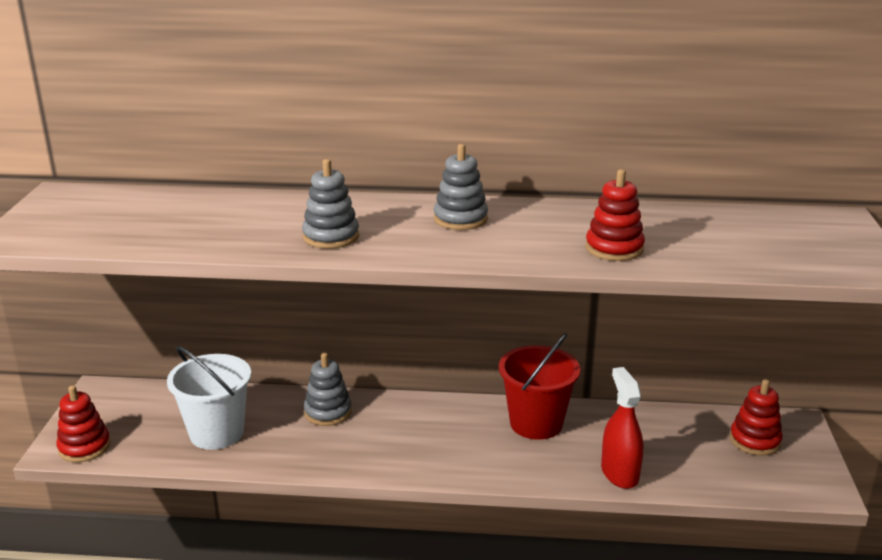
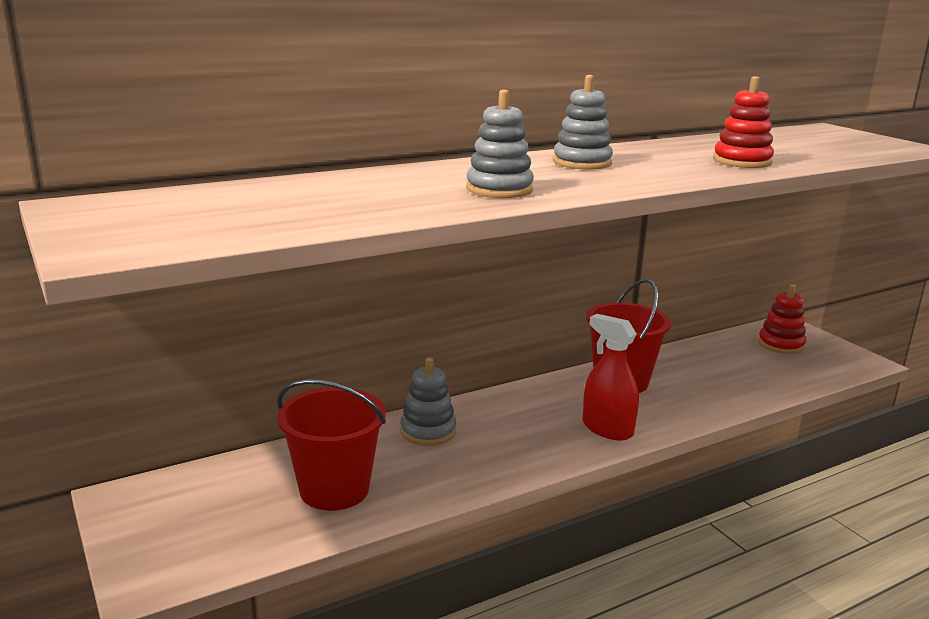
camera: 35 degrees left, 5 degrees down
red stacking toy [56,385,110,462] -> none
white bucket [167,346,251,450] -> red bucket [277,379,386,511]
red spray bottle [601,367,643,489] -> red spray bottle moved to [582,314,639,440]

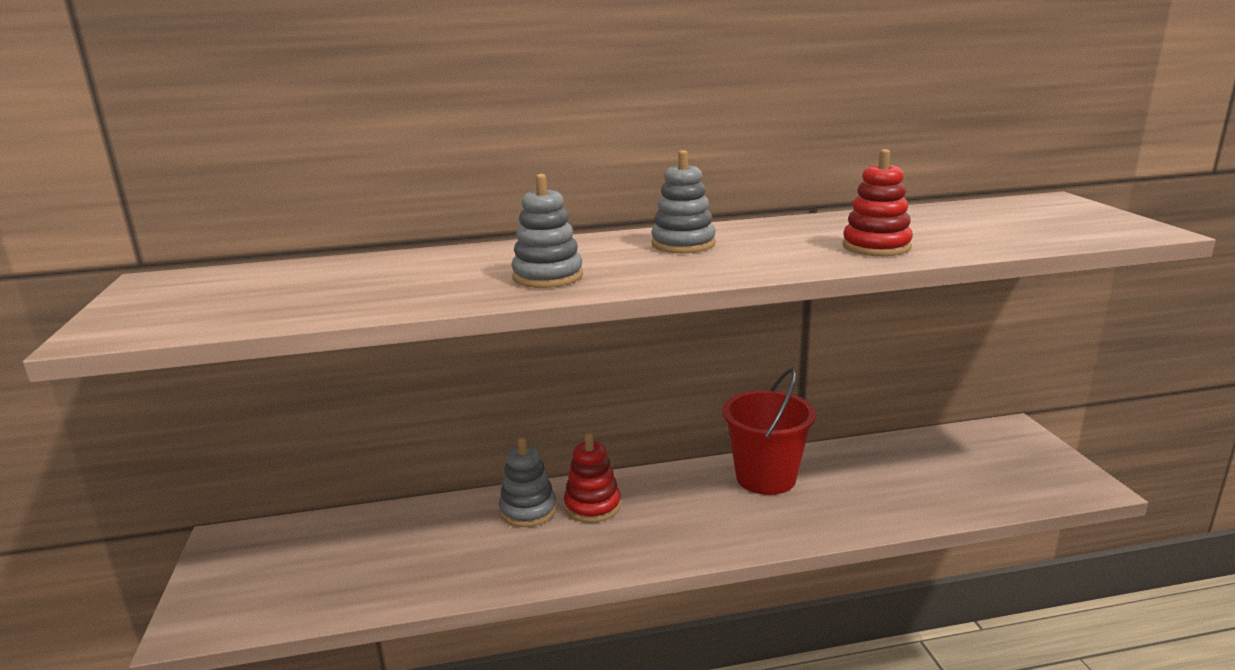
camera: 20 degrees right, 0 degrees up
red bucket [277,379,386,511] -> none
red spray bottle [582,314,639,440] -> none
red stacking toy [758,284,806,354] -> red stacking toy moved to [564,433,621,523]

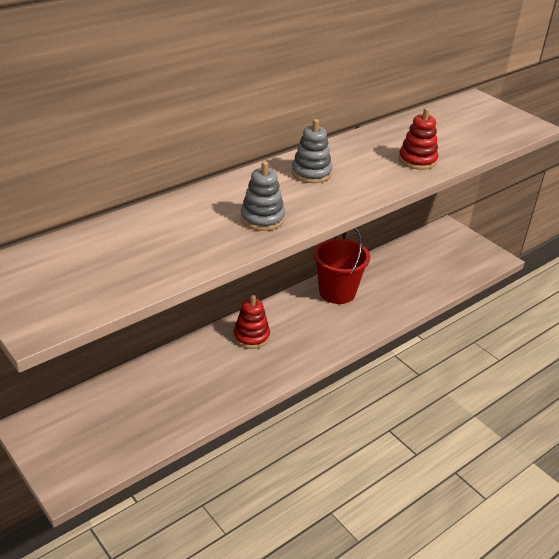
camera: 30 degrees left, 15 degrees up
grey stacking toy [499,437,557,527] -> none

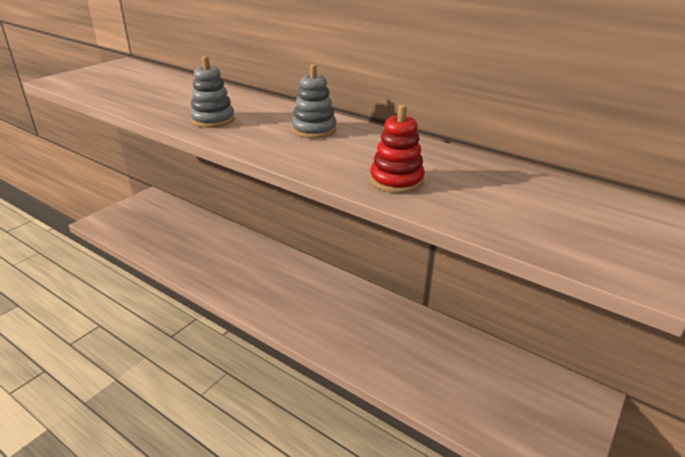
camera: 75 degrees right, 5 degrees down
red stacking toy [234,295,270,349] -> none
red bucket [314,228,370,304] -> none

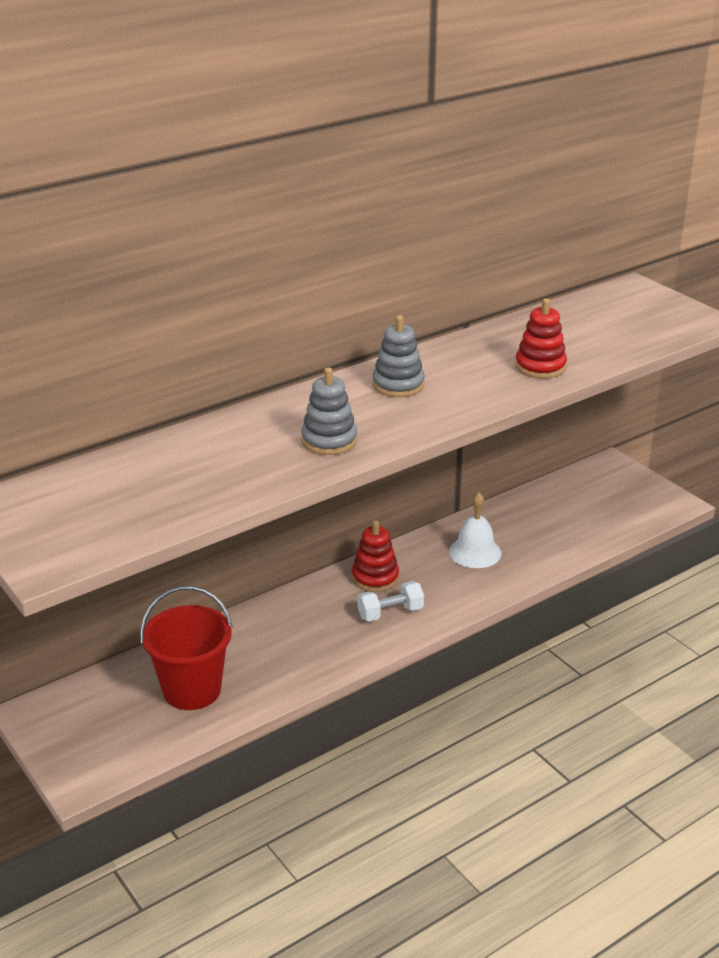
camera: 70 degrees left, 0 degrees up
none -> red bucket [140,586,233,710]
none -> red stacking toy [352,520,399,592]
none -> white dumbbell [357,581,424,621]
none -> white bell [449,492,502,568]

